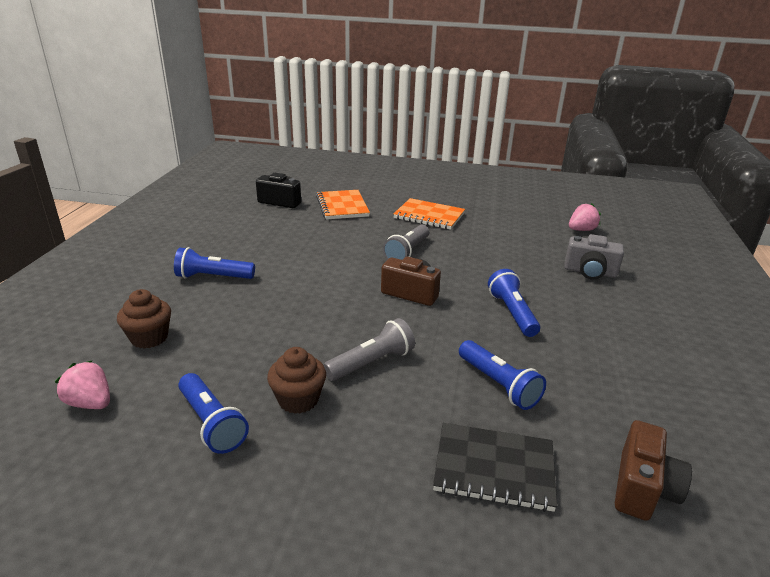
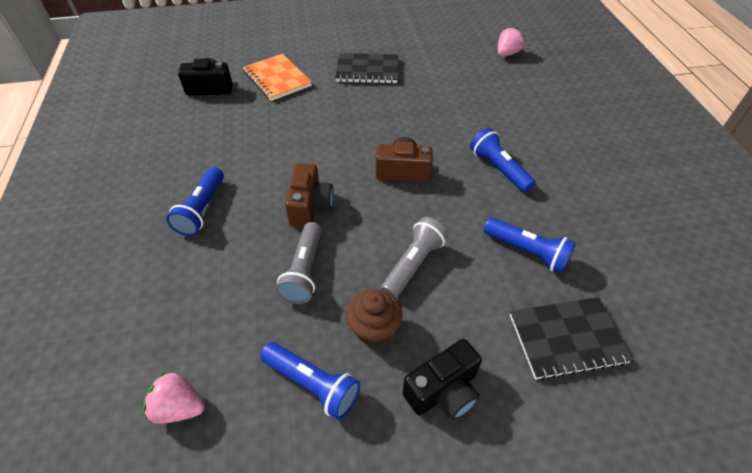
camera: 20 degrees left, 20 degrees up
brown cupcake [117,289,171,349] -> none
blue flashlight [174,247,255,279] -> blue flashlight turned 60 degrees counterclockwise [166,167,224,236]
grey flashlight [383,225,429,260] -> grey flashlight moved to [276,222,322,304]
orange notebook [394,198,465,230] -> black notebook [335,53,398,84]
grey camera [564,234,624,280] -> none
brown camera [615,420,692,521] -> brown camera moved to [285,163,334,227]
none -> black camera [402,339,482,420]

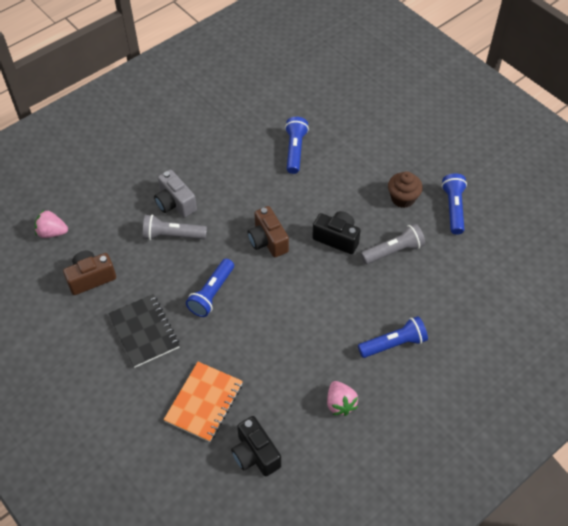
camera: 120 degrees left, 5 degrees up
pink strawberry [143,372,205,424] -> pink strawberry moved to [327,381,358,416]
brown camera [285,163,334,227] -> brown camera moved to [63,251,116,295]
grey flashlight [381,217,448,298] -> grey flashlight moved to [143,214,207,240]
black camera [402,339,482,420] -> black camera moved to [312,211,361,254]
blue flashlight [470,128,536,193] -> blue flashlight moved to [186,259,234,317]
black notebook [510,297,633,380] -> none
none -> grey camera [154,170,197,217]

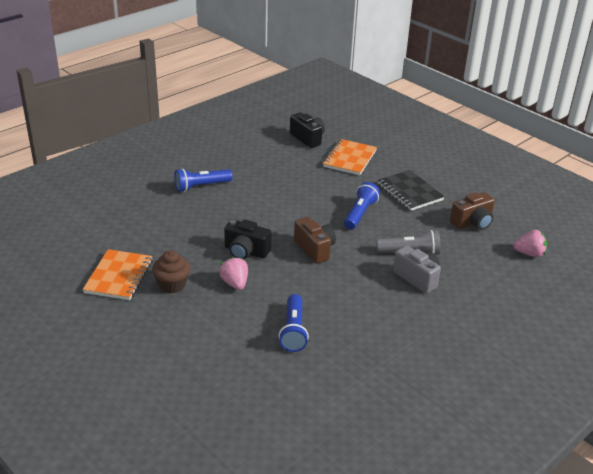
camera: 175 degrees right, 20 degrees down
pink strawberry [327,381,358,416] -> pink strawberry moved to [219,257,248,290]
grey flashlight [361,223,425,264] -> none
blue flashlight [442,173,467,235] -> orange notebook [83,249,153,300]

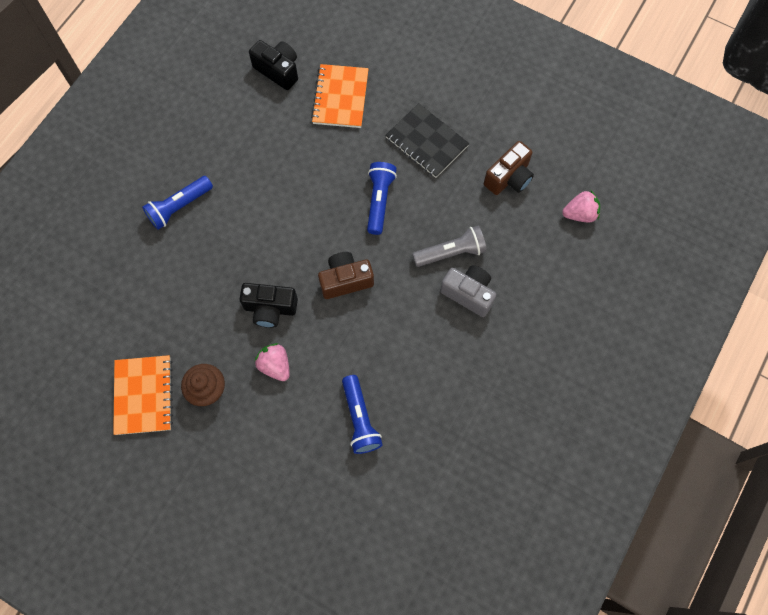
camera: 15 degrees left, 35 degrees up
brown camera [294,217,336,264] -> brown camera turned 60 degrees counterclockwise [318,252,374,299]

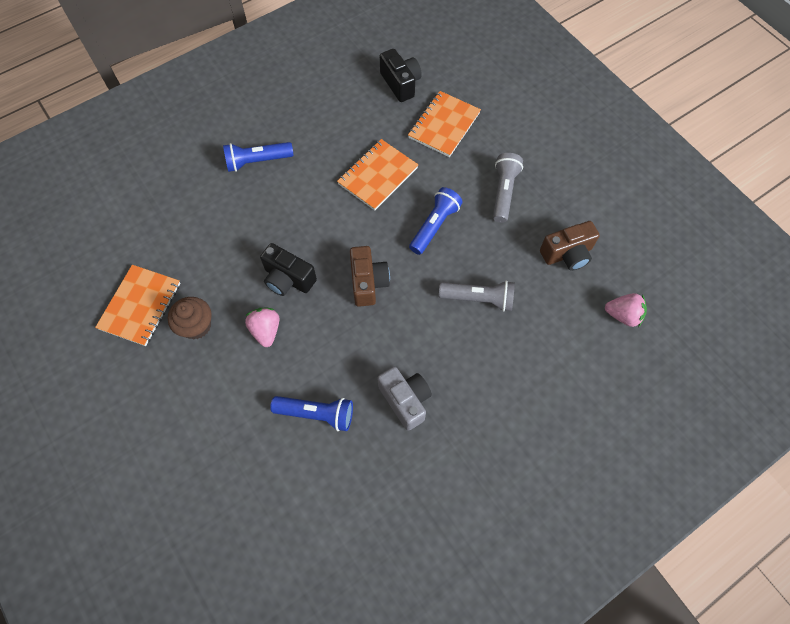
camera: 25 degrees right, 5 degrees down
brown camera [318,252,374,299] -> brown camera turned 75 degrees clockwise [350,246,390,307]
blue flashlight [342,375,383,454] -> blue flashlight turned 90 degrees counterclockwise [270,396,353,431]
black notebook [386,103,469,178] -> grey flashlight [493,153,523,223]
grey camera [440,265,497,317] -> grey camera moved to [378,367,432,431]
none -> orange notebook [337,139,418,210]

